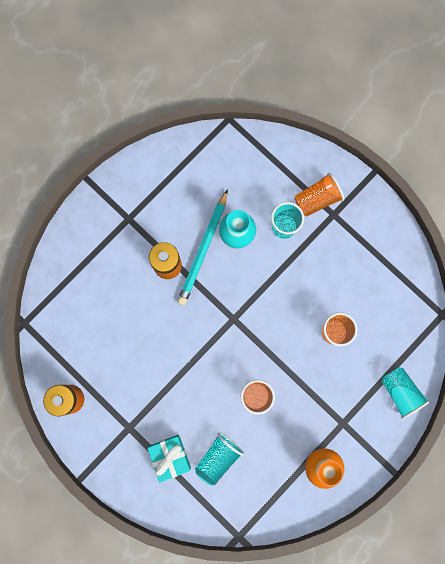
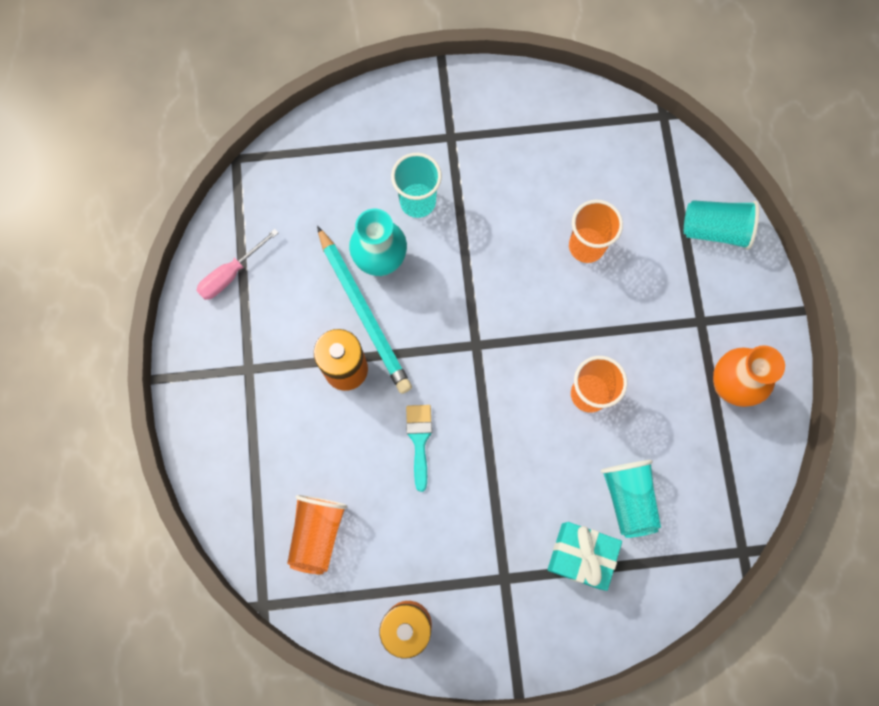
camera: 50 degrees left, 5 degrees down
orange cup [295,173,344,216] -> orange cup moved to [287,495,348,574]
none -> pink screwdriver [196,229,279,300]
none -> turquoise brush [406,405,432,492]

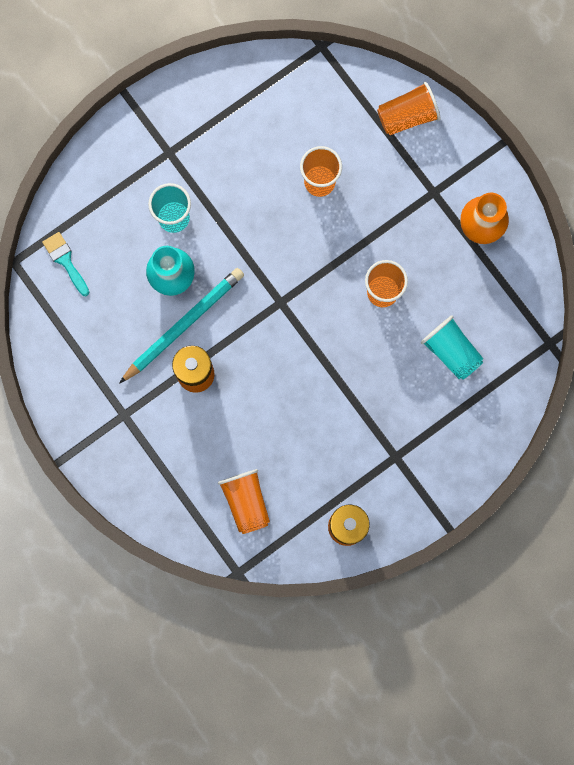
camera: 30 degrees left, 5 degrees up
pink screwdriver [196,229,279,300] -> none
turquoise pencil [317,226,412,394] -> turquoise pencil turned 75 degrees counterclockwise [119,268,244,384]
turquoise brush [406,405,432,492] -> turquoise brush moved to [42,232,89,296]
turquoise gift [547,522,622,591] -> none
turquoise cup [684,200,759,250] -> orange cup [377,82,440,135]

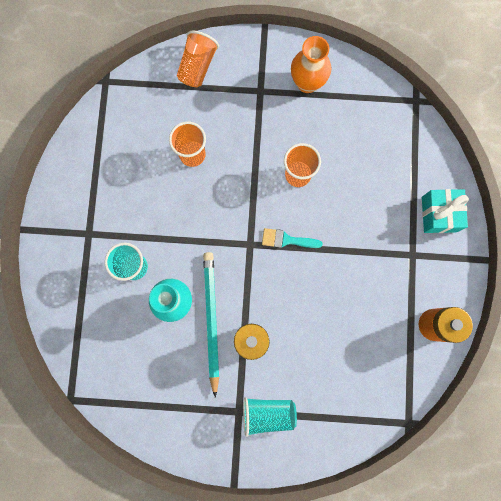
camera: 50 degrees left, 0 degrees up
turquoise brush [42,232,89,296] -> turquoise brush moved to [262,228,323,248]
orange cup [218,469,270,534] -> none
turquoise cup [421,315,483,380] -> turquoise cup moved to [243,397,297,437]
none -> turquoise gift [422,189,469,233]

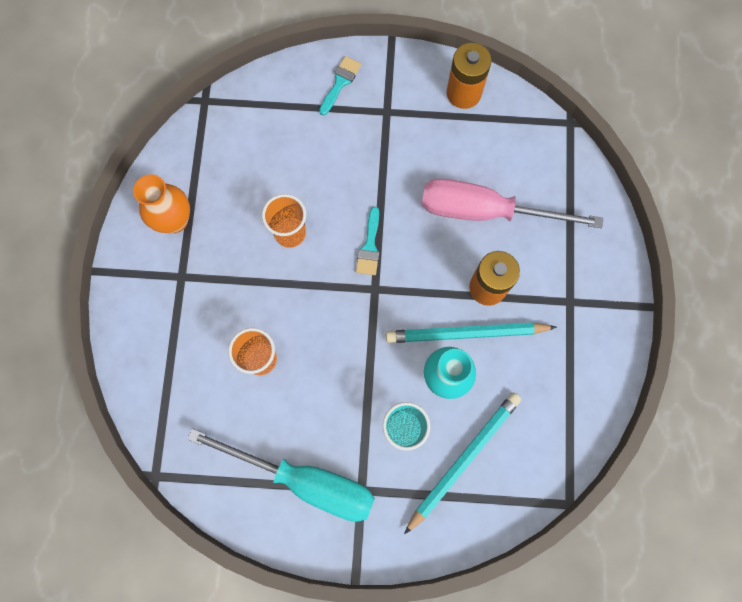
camera: 90 degrees left, 5 degrees down
orange cup [177,31,219,87] -> none
turquoise cup [243,397,297,437] -> none
turquoise gift [422,189,469,233] -> turquoise brush [319,56,361,115]
none -> turquoise screwdriver [187,428,375,522]
none -> turquoise pencil [404,392,521,534]
none -> pink screwdriver [421,179,603,228]

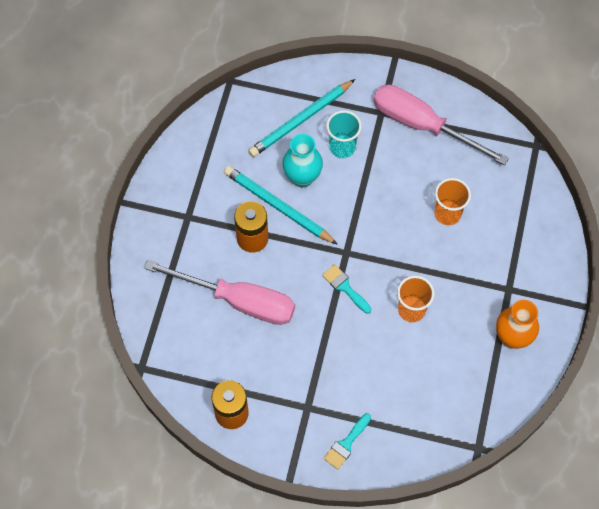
camera: 170 degrees left, 10 degrees down
turquoise screwdriver [187,428,375,522] -> pink screwdriver [373,85,509,165]
turquoise brush [356,207,379,275] -> turquoise brush turned 60 degrees counterclockwise [322,264,371,314]
turquoise pencil [386,323,557,343] -> turquoise pencil turned 150 degrees counterclockwise [224,166,338,245]

